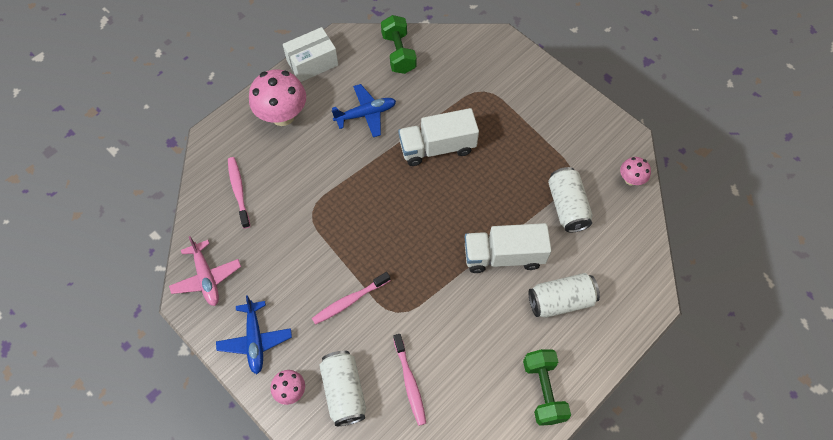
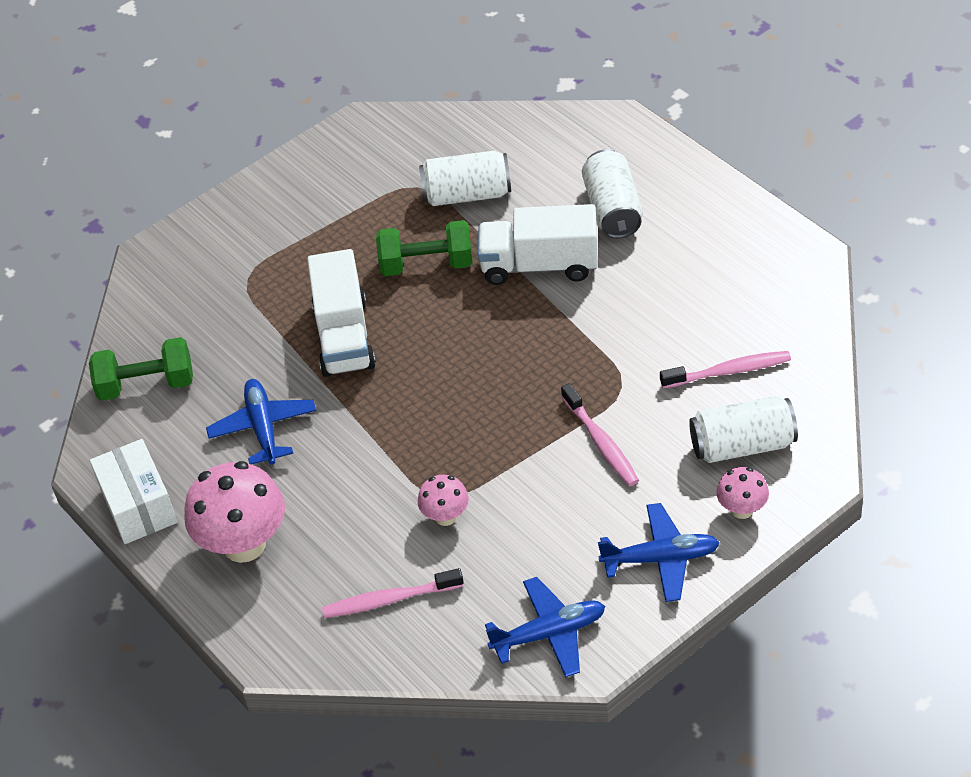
camera: 80 degrees left, 15 degrees down
pink plane [169,236,241,306] -> blue plane [485,577,605,677]
white truck [465,223,552,273] -> white truck turned 90 degrees clockwise [478,204,598,285]
green dumbbell [523,349,571,426] -> green dumbbell moved to [376,220,473,276]
pink mushroom [620,157,651,185] -> pink mushroom moved to [418,475,469,526]

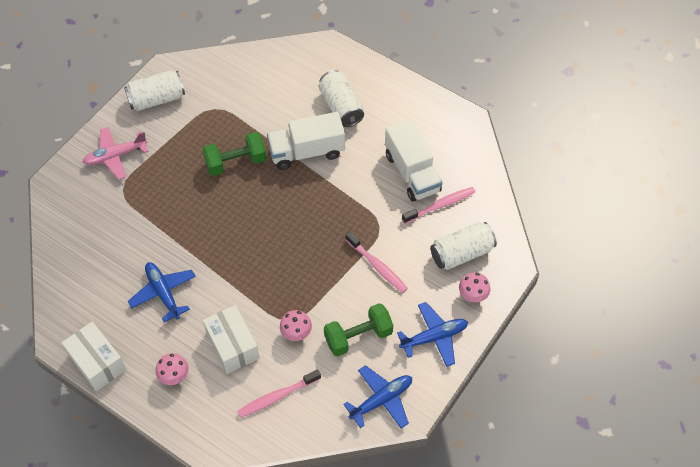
camera: 20 degrees left, 10 degrees up
green dumbbell [89,337,193,401] -> green dumbbell moved to [324,303,393,357]
pink mushroom [184,461,285,563] -> pink mushroom [155,353,189,385], size x0.51
white truck [307,249,376,377] -> white truck moved to [385,119,442,202]
white can [419,151,511,206] -> white can moved to [124,71,185,111]
none -> pink plane [83,127,148,180]
none -> white box [203,305,260,374]

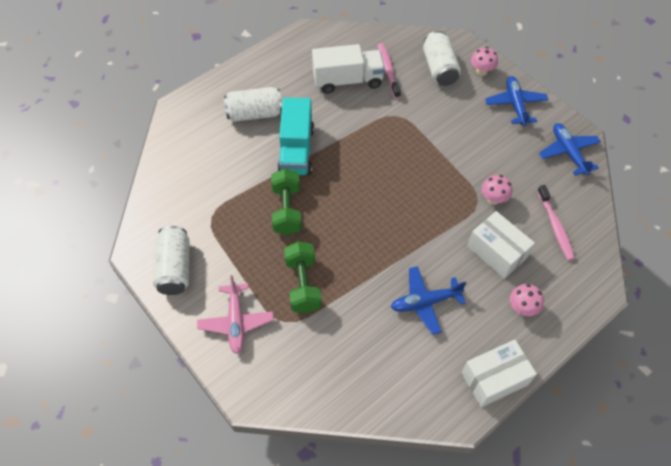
camera: 75 degrees left, 0 degrees up
white box [203,305,260,374] -> white box turned 60 degrees clockwise [467,211,535,279]
white truck [267,112,345,170] -> turquoise truck [278,98,314,176]
green dumbbell [324,303,393,357] -> green dumbbell moved to [284,242,322,313]
pink toothbrush [345,232,408,293] -> none

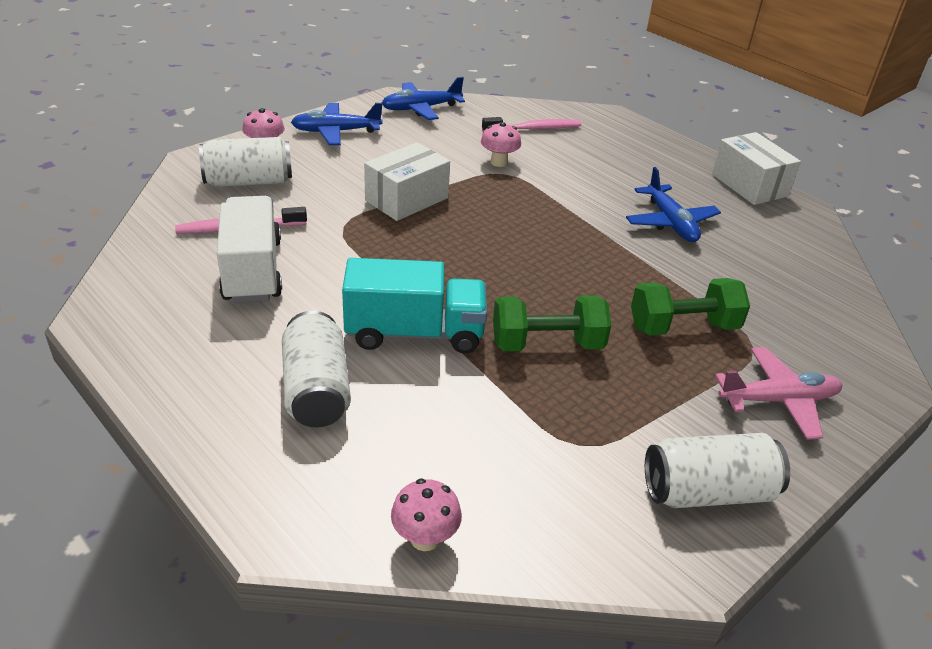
camera: 95 degrees left, 20 degrees down
white box [467,211,535,279] -> white box moved to [364,142,450,221]
pink mushroom [510,284,544,316] -> pink mushroom moved to [391,479,462,551]

